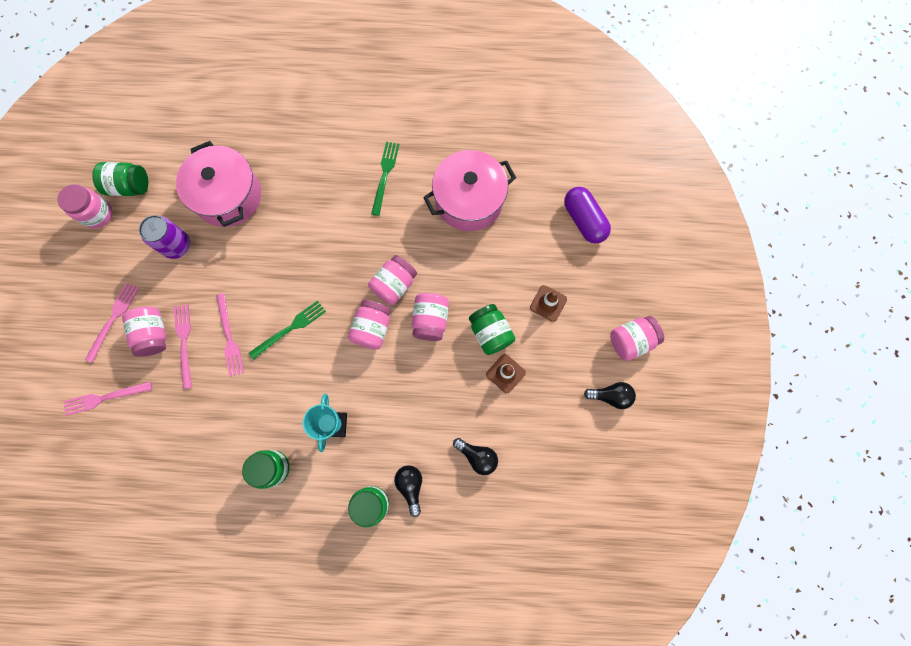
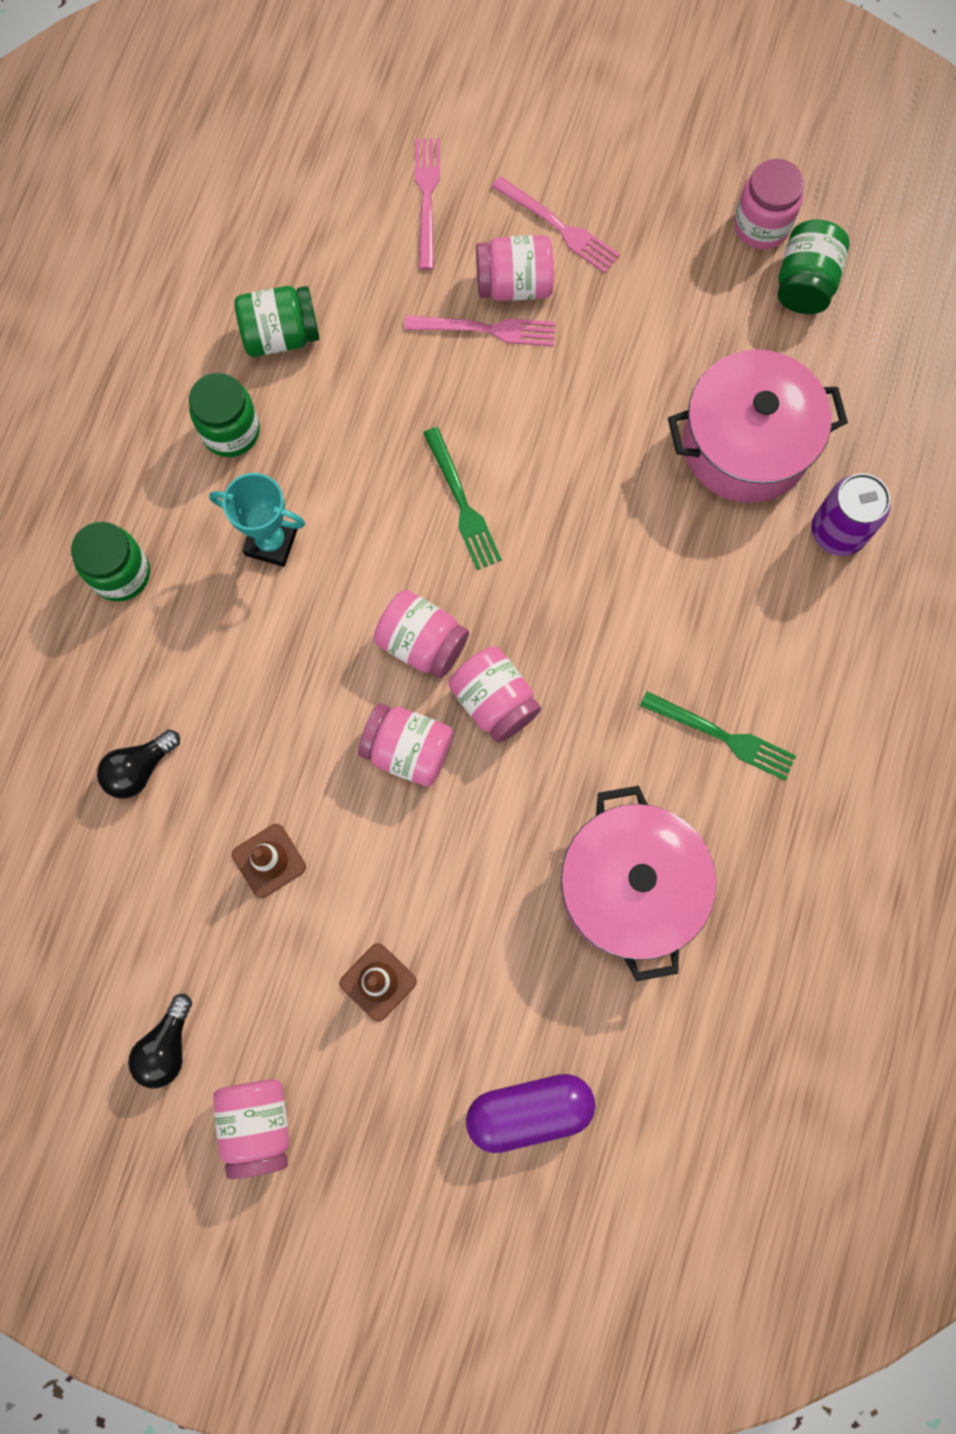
camera: 105 degrees right, 0 degrees up
purple can [139,215,190,259] -> purple can moved to [812,473,891,556]
pink fork [216,293,244,377] -> none
black light bulb [394,465,422,517] -> none
green jar [469,304,515,355] -> green jar moved to [235,286,319,357]

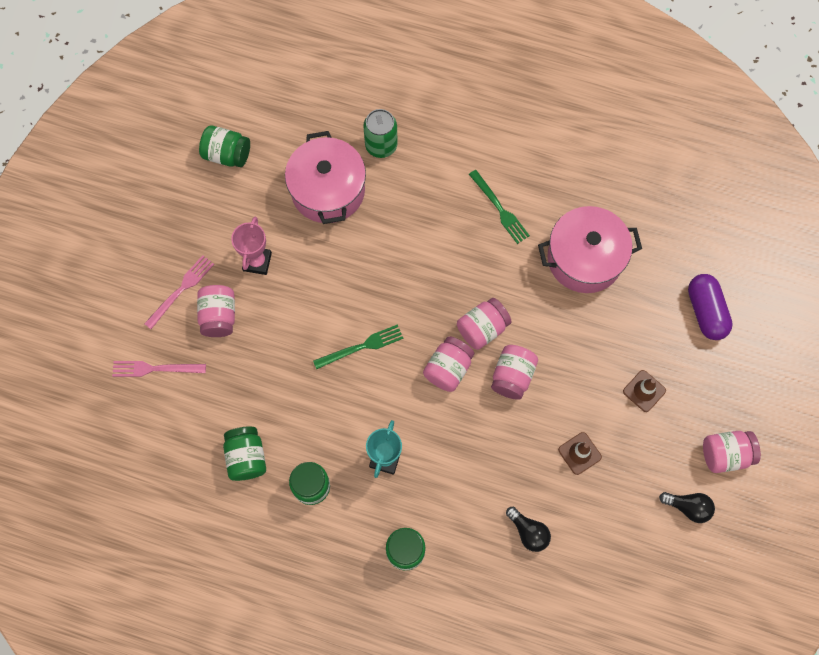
camera: 90 degrees left, 5 degrees down
pink fork [404,316,556,346] -> none
green fork [640,691,796,780] -> green fork turned 120 degrees clockwise [469,170,530,244]
pink jar [734,159,804,249] -> none
purple can [812,473,891,556] -> green can [363,109,398,158]
none -> pink trophy [231,217,272,275]

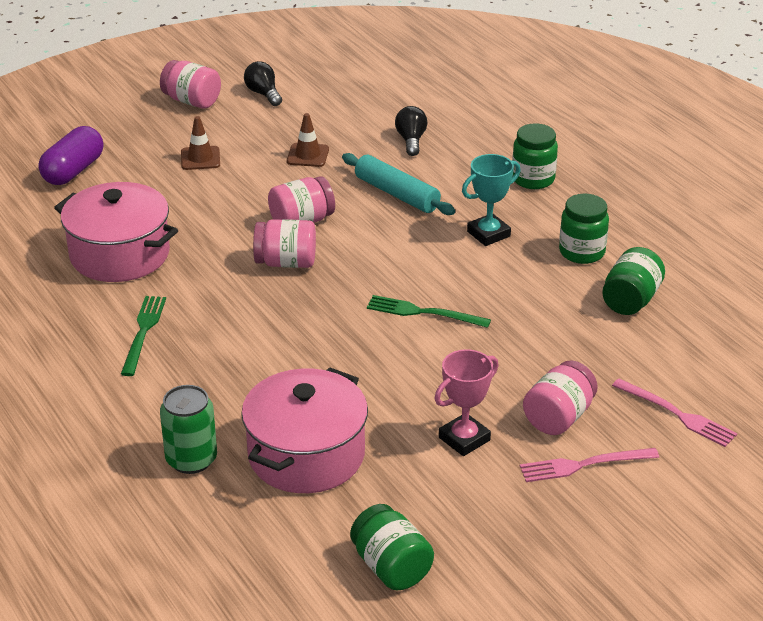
camera: 140 degrees left, 35 degrees down
pink jar [423,336,474,392] -> none
none -> turquoise rolling pin [342,153,455,215]

